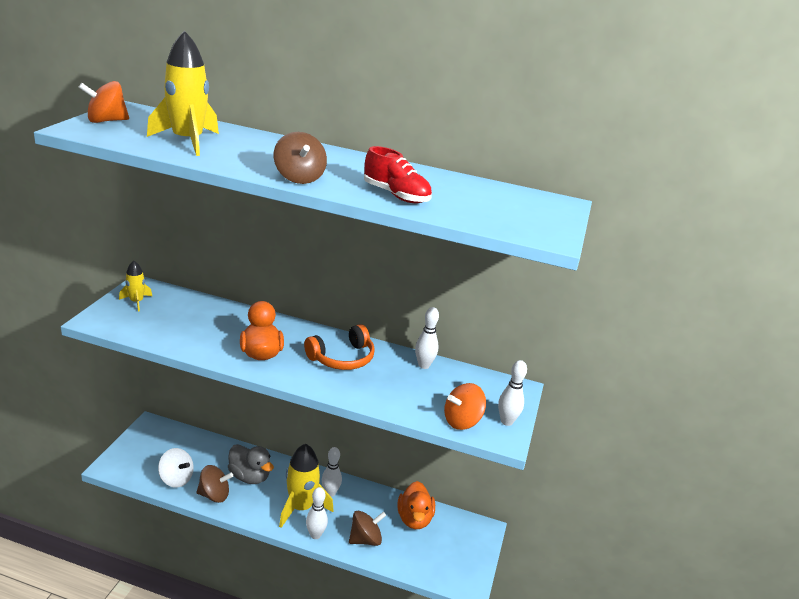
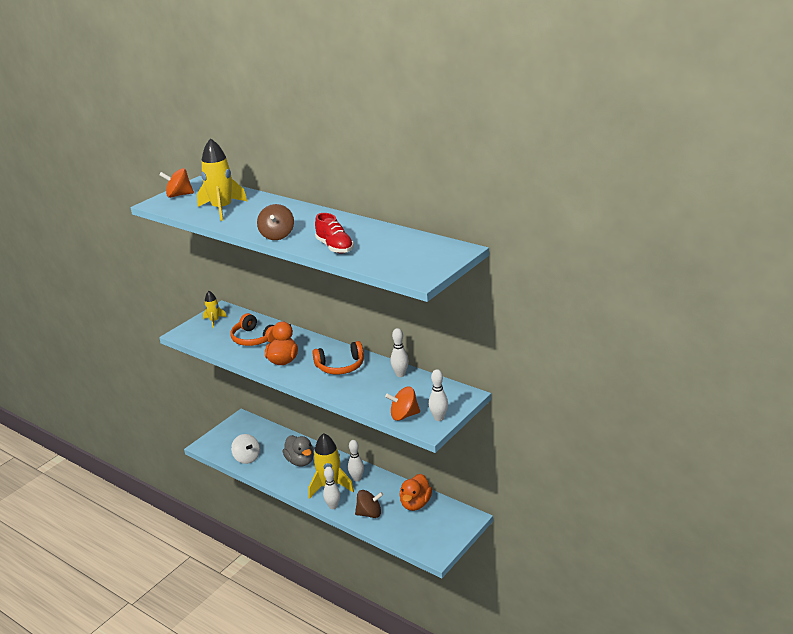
camera: 25 degrees right, 0 degrees up
brown spinning top [197,465,233,503] -> none
none -> orange headphones [230,313,275,346]

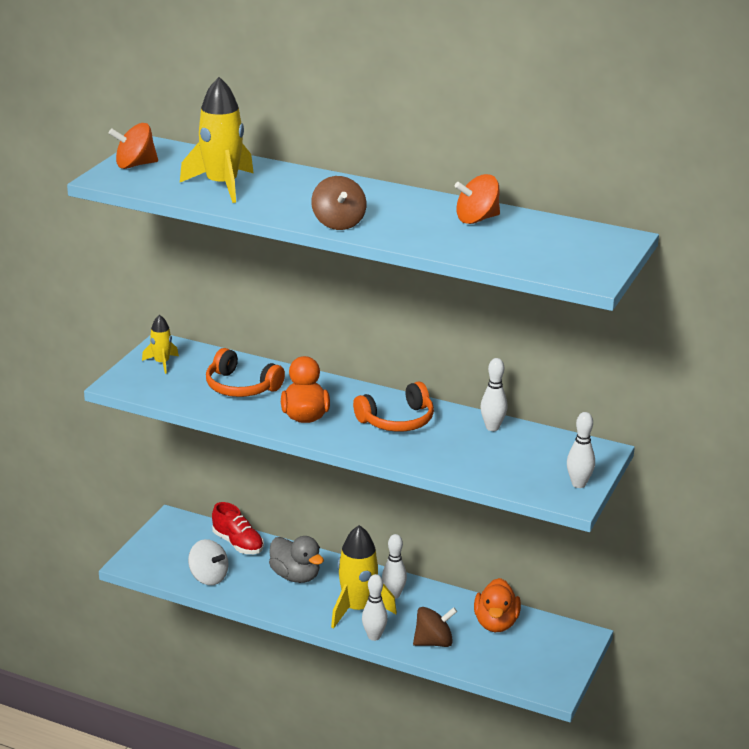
camera: 15 degrees left, 0 degrees up
red shoe [315,213,354,254] -> red shoe moved to [212,502,264,554]
orange spinning top [385,387,420,421] -> orange spinning top moved to [455,174,500,224]

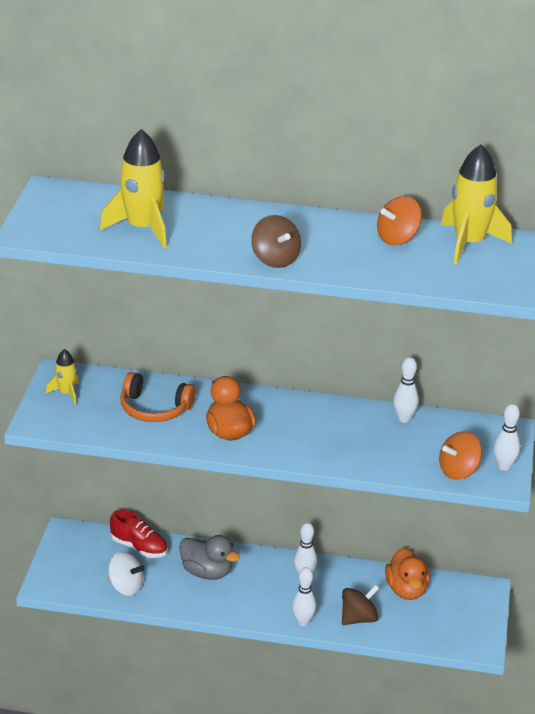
camera: 15 degrees left, 5 degrees up
orange spinning top [109,123,158,169] -> orange spinning top moved to [439,431,482,480]
yellow rocket [331,525,397,629] -> yellow rocket moved to [441,144,512,264]
orange headphones [353,381,434,432] -> none

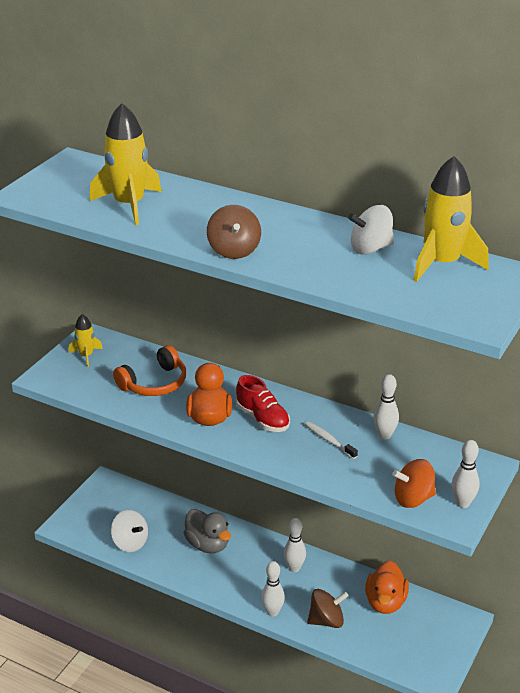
camera: 20 degrees right, 0 degrees up
red shoe [110,510,168,558] -> red shoe moved to [236,375,290,432]
orange headphones [121,372,195,422] -> orange headphones turned 75 degrees counterclockwise [113,345,186,396]
orange spinning top [377,196,422,246] -> white spinning top [348,205,394,255]
none -> white toothbrush [305,421,358,459]

